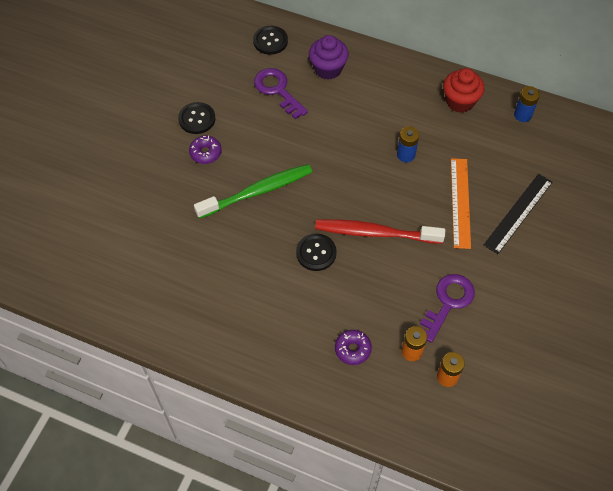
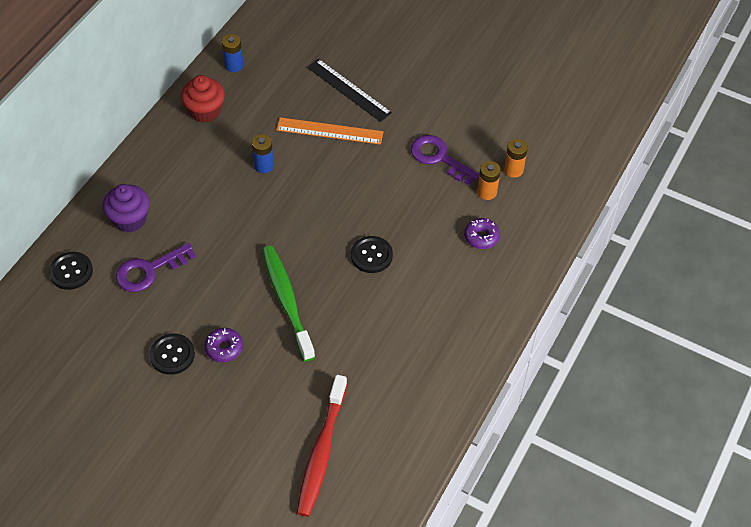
camera: 85 degrees left, 5 degrees down
red toothbrush [315,219,445,244] -> red toothbrush moved to [297,375,347,517]

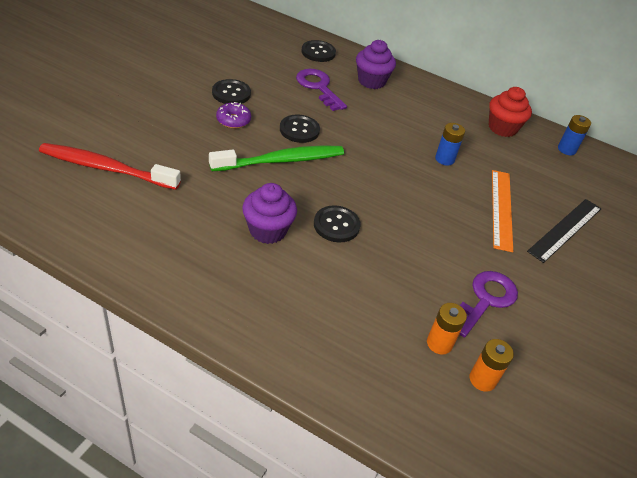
camera: 85 degrees right, 10 degrees down
purple donut [464,218,500,249] -> none
none -> purple cupcake [242,183,297,244]
none -> black button [280,114,320,143]

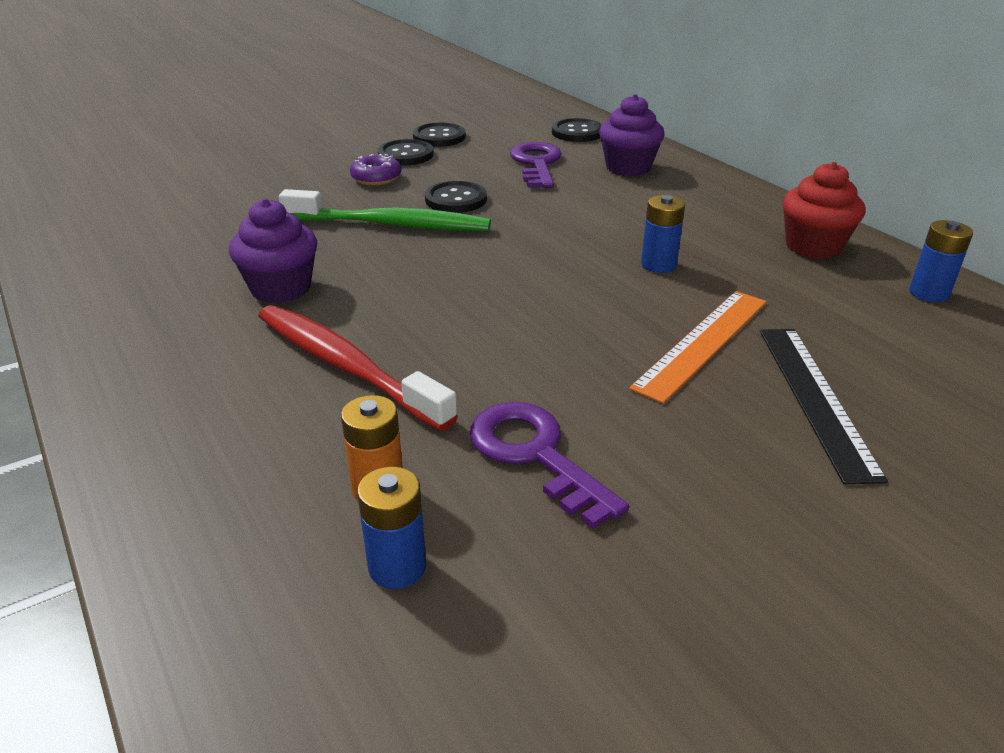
camera: 35 degrees right, 10 degrees down
red toothbrush [39,143,181,190] -> red toothbrush moved to [258,305,458,431]
black button [314,205,361,242] -> black button moved to [413,123,466,147]
purple key [459,271,518,337] -> purple key turned 105 degrees counterclockwise [470,402,629,529]
orange battery [470,339,514,392] -> blue battery [357,467,426,589]
black ruler [527,199,602,263] -> black ruler turned 75 degrees counterclockwise [760,329,888,484]

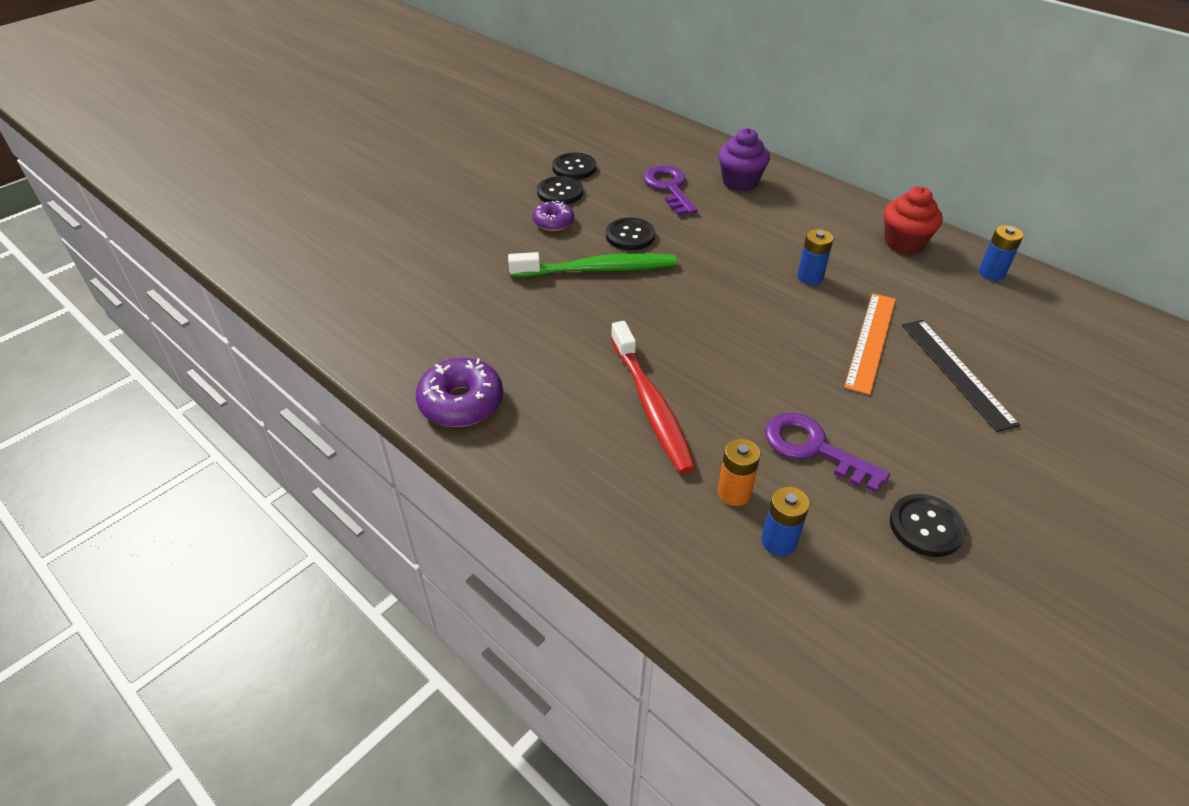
camera: 15 degrees left, 10 degrees up
purple cupcake [229,198,317,303] -> none
red toothbrush [258,305,458,431] -> red toothbrush turned 135 degrees counterclockwise [611,321,696,474]
black button [552,118,602,142] -> black button moved to [890,494,966,557]
none -> purple donut [416,358,503,427]

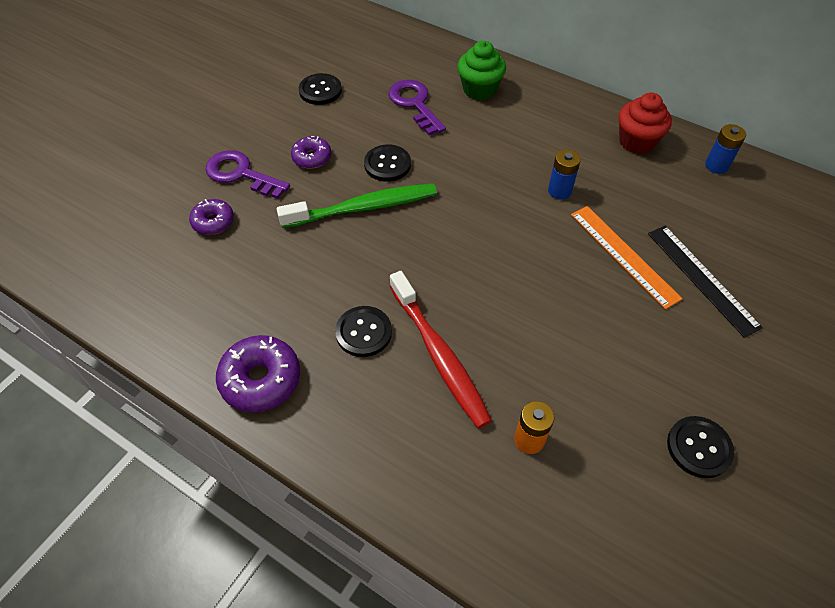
camera: 10 degrees left, 10 degrees up
black button [537,176,583,205] -> black button moved to [335,306,392,357]
purple cupcake [718,128,770,191] -> green cupcake [457,41,506,100]
blue battery [761,487,810,556] -> none
purple key [765,413,890,493] -> purple key moved to [206,150,290,199]
orange ruler [844,293,896,395] -> orange ruler turned 45 degrees counterclockwise [571,206,683,310]
none -> purple donut [189,199,234,235]

